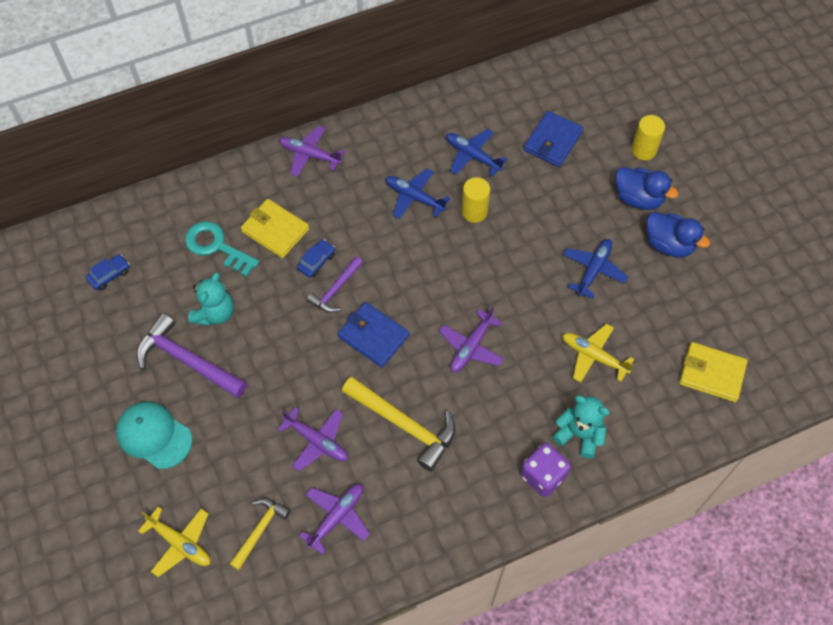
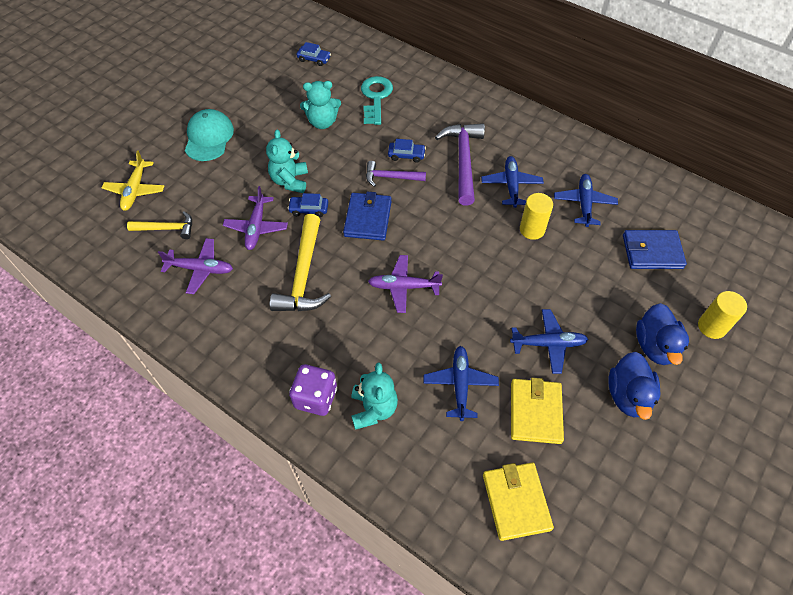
camera: 60 degrees right, 5 degrees down
purple hammer [136,313,247,398] -> purple hammer moved to [435,123,485,205]
yellow wallet [241,199,309,258] -> yellow wallet moved to [511,378,564,444]
purple plane [279,126,345,177] -> none
yellow plane [562,323,634,383] -> blue plane [423,346,499,421]
none -> turquoise teddy bear [266,129,308,193]
none -> blue car [288,193,328,217]

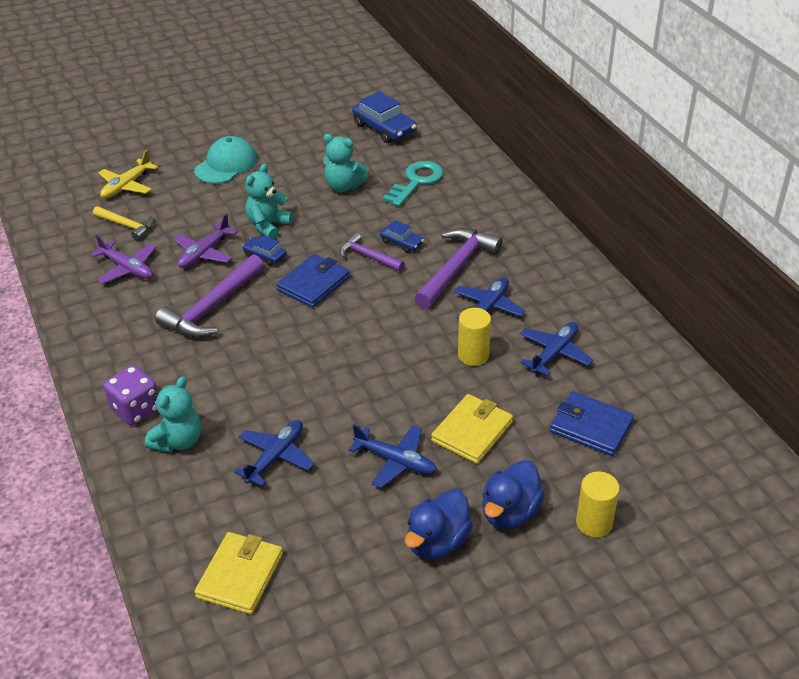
camera: 30 degrees right, 15 degrees down
yellow hammer [270,214,331,311] -> purple hammer [155,254,264,338]
blue car [296,42,331,66] -> blue car [352,91,417,143], size x1.82
purple plane [368,255,443,313] -> none
yellow wallet [511,378,564,444] -> yellow wallet moved to [431,394,513,464]

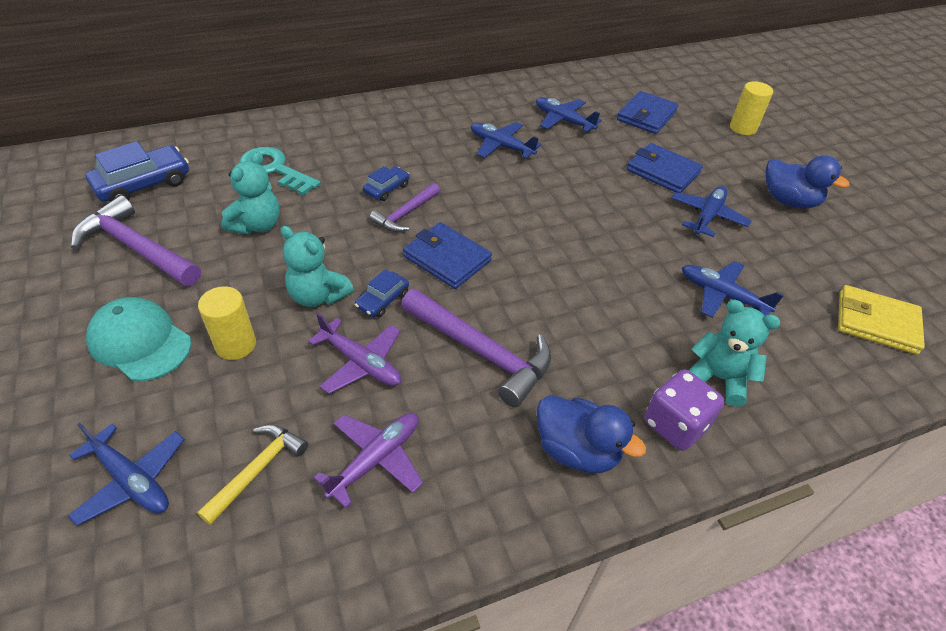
camera: 90 degrees left, 5 degrees up
yellow plane [99,150,158,198] -> blue plane [68,423,185,526]
purple hammer [414,228,503,309] -> purple hammer moved to [71,195,201,287]
yellow wallet [431,394,513,464] -> blue wallet [627,143,703,193]
yellow cylinder [458,308,491,366] -> yellow cylinder moved to [198,286,256,360]
blue duck [482,460,545,529] -> blue duck moved to [536,395,646,473]

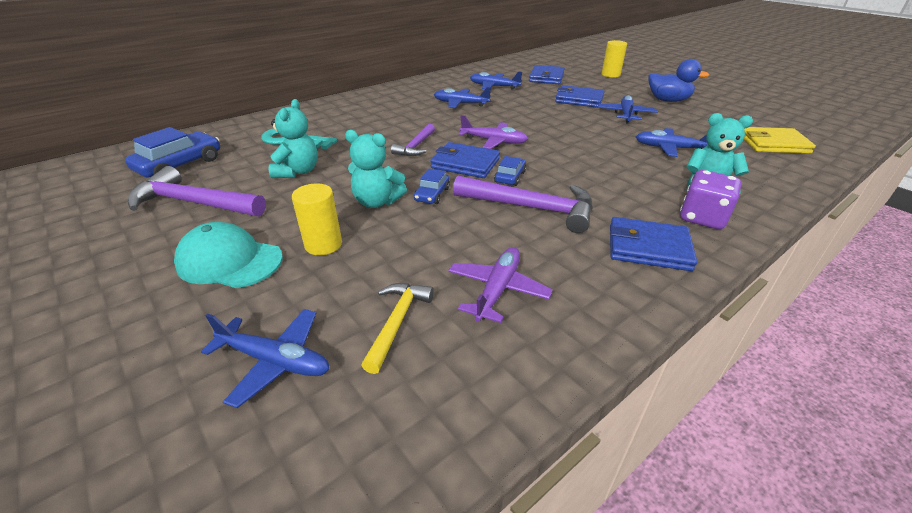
camera: 15 degrees left, 10 degrees down
purple plane [308,313,401,394] -> purple plane moved to [459,115,528,149]
blue car [363,166,409,201] -> blue car moved to [494,156,526,186]
blue duck [536,395,646,473] -> blue wallet [610,217,697,271]

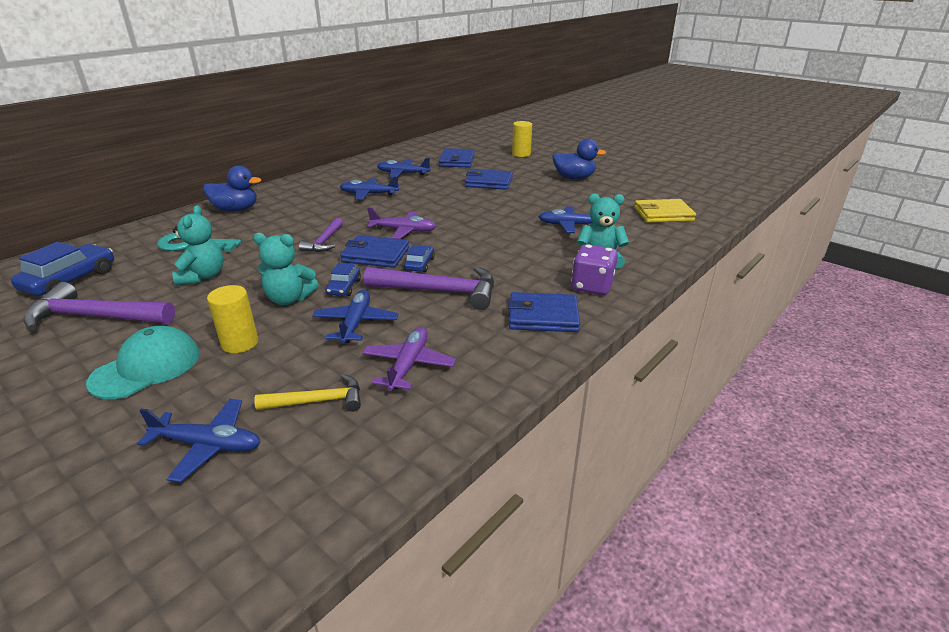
camera: 10 degrees left, 5 degrees down
turquoise cap [174,222,283,288] -> turquoise cap turned 120 degrees clockwise [86,326,200,399]
yellow hammer [361,283,434,374] -> yellow hammer turned 75 degrees clockwise [254,374,361,412]
blue plane [598,95,658,123] -> blue plane moved to [312,290,399,344]
none -> blue duck [203,166,261,212]

